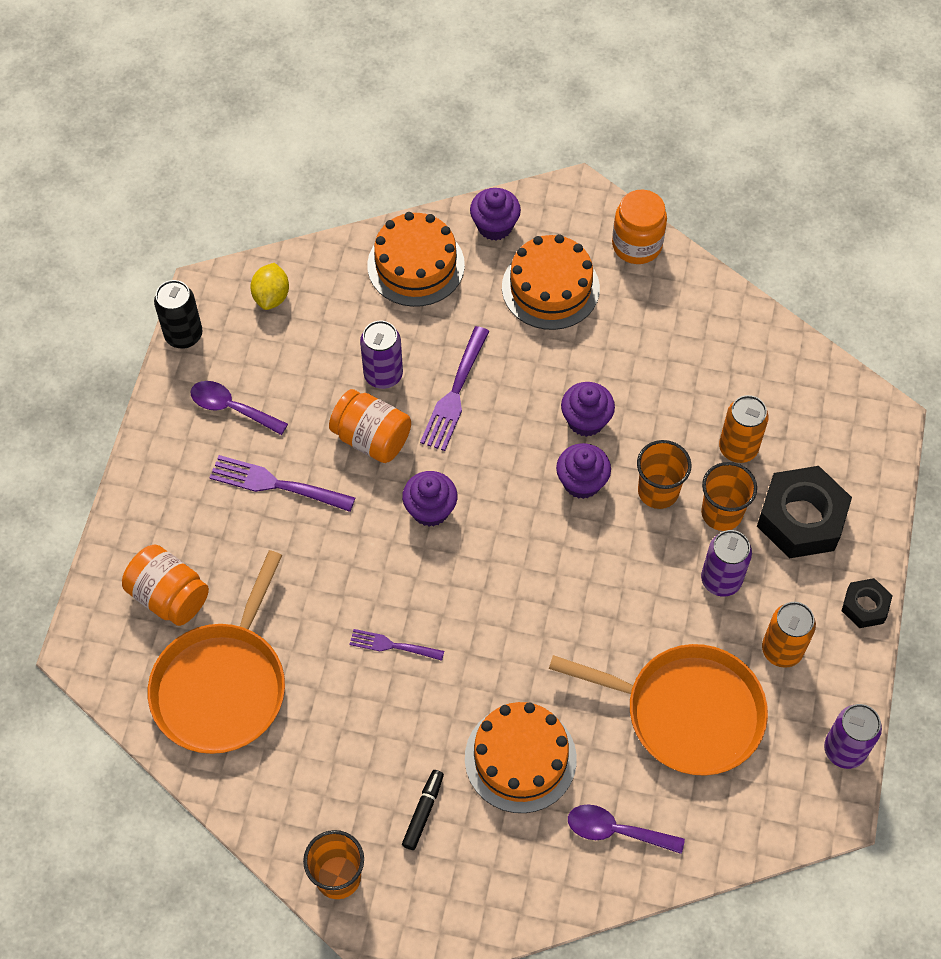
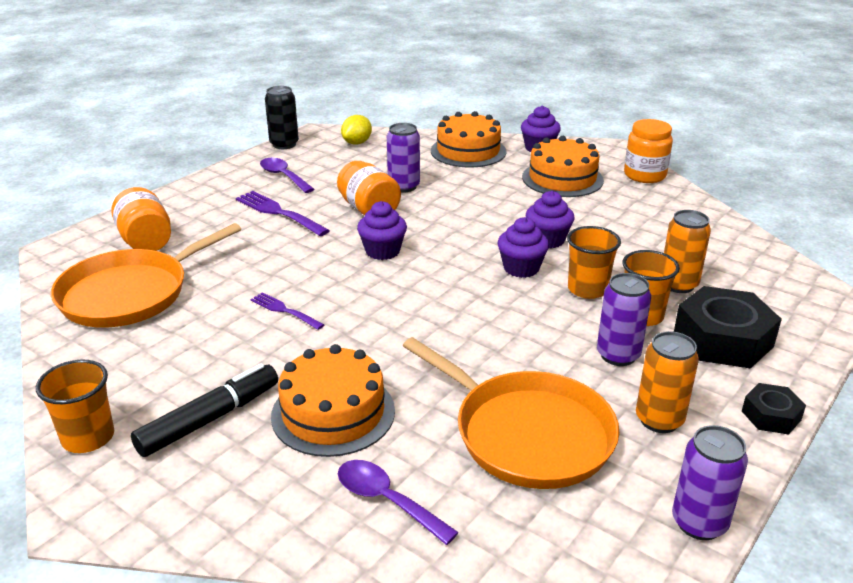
camera: 25 degrees right, 30 degrees down
black marker [402,770,444,850] -> black marker [131,363,278,457], size x1.71
purple fork [420,326,490,451] -> none

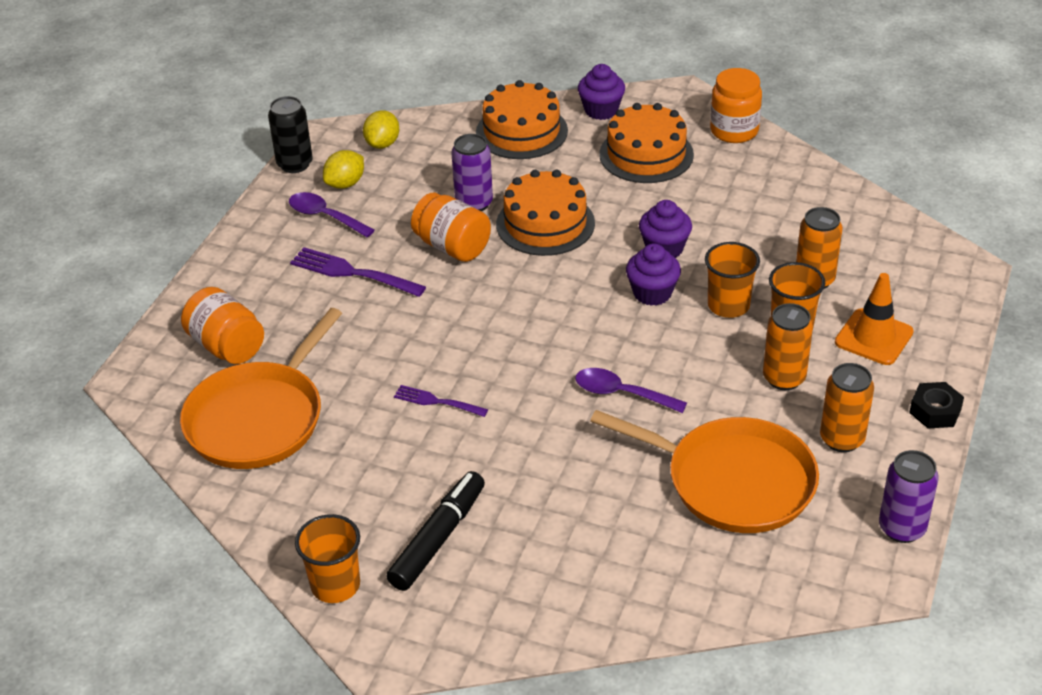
camera: 15 degrees left, 10 degrees up
orange cake [271,344,395,457] -> orange cake moved to [496,170,595,256]
purple spoon [338,460,459,545] -> purple spoon moved to [575,368,687,413]
purple cupcake [357,201,407,260] -> none
purple can [597,273,651,366] -> orange can [763,303,813,390]
black nut [674,286,782,369] -> orange traffic cone [835,273,914,365]
none -> yellow lemon [323,150,364,189]

